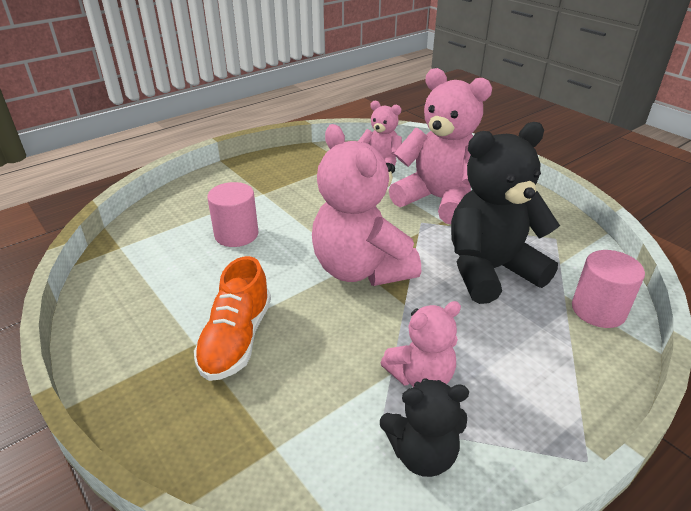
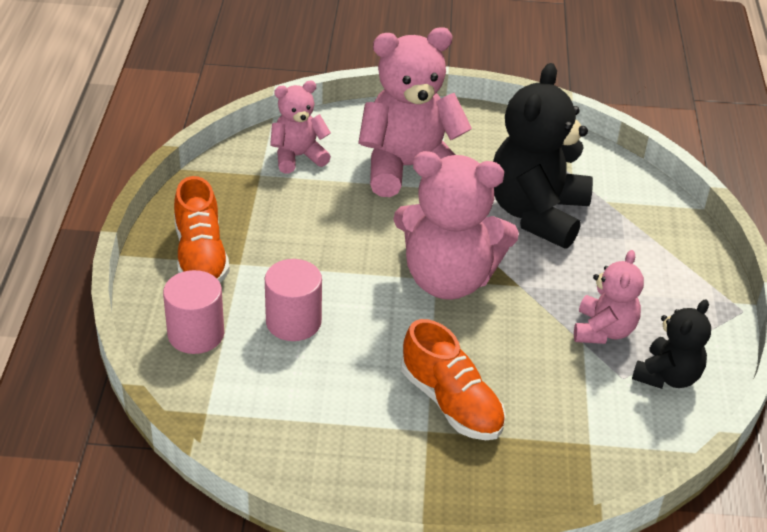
camera: 50 degrees left, 5 degrees up
pink cylinder [572,250,645,328] -> pink cylinder moved to [163,270,224,354]
none -> orange shoe [174,176,230,282]

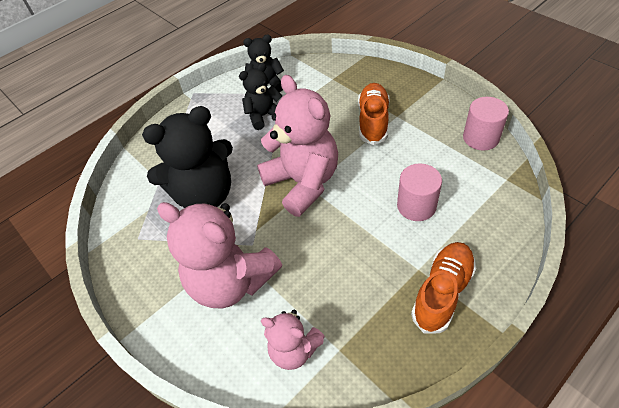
camera: 130 degrees left, 10 degrees up
pink cylinder [163,270,224,354] -> pink cylinder moved to [463,97,509,150]
pink teddy bear [574,250,644,344] -> black teddy bear [239,63,282,130]

